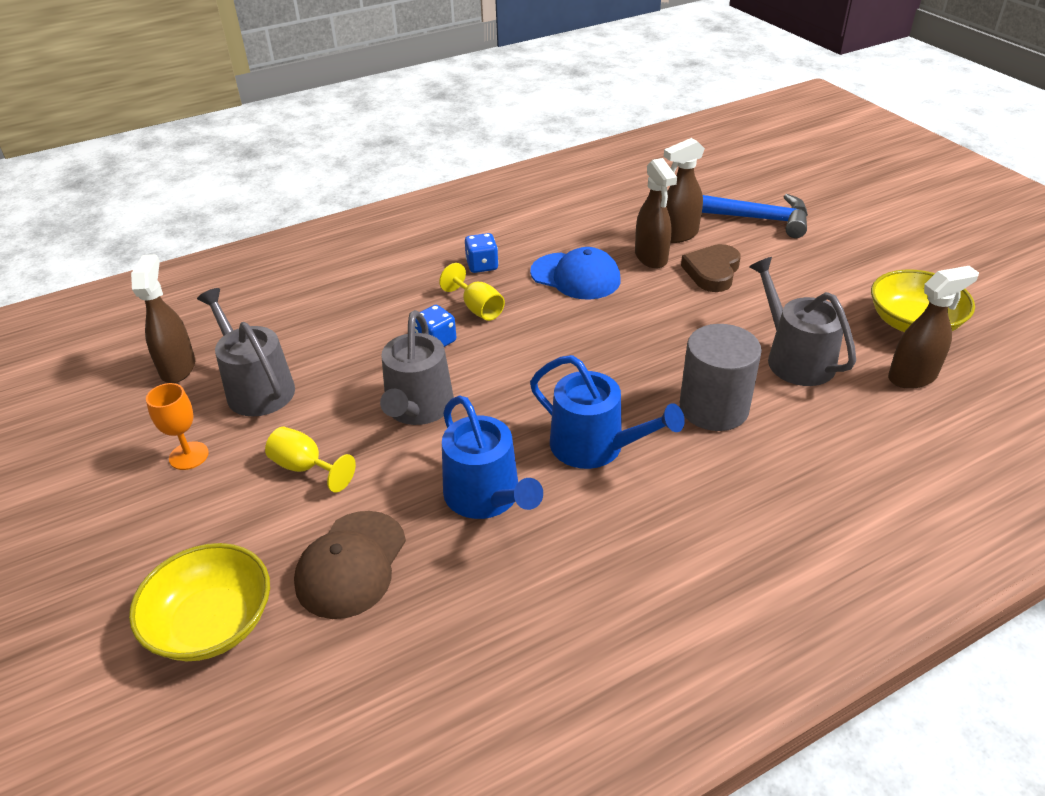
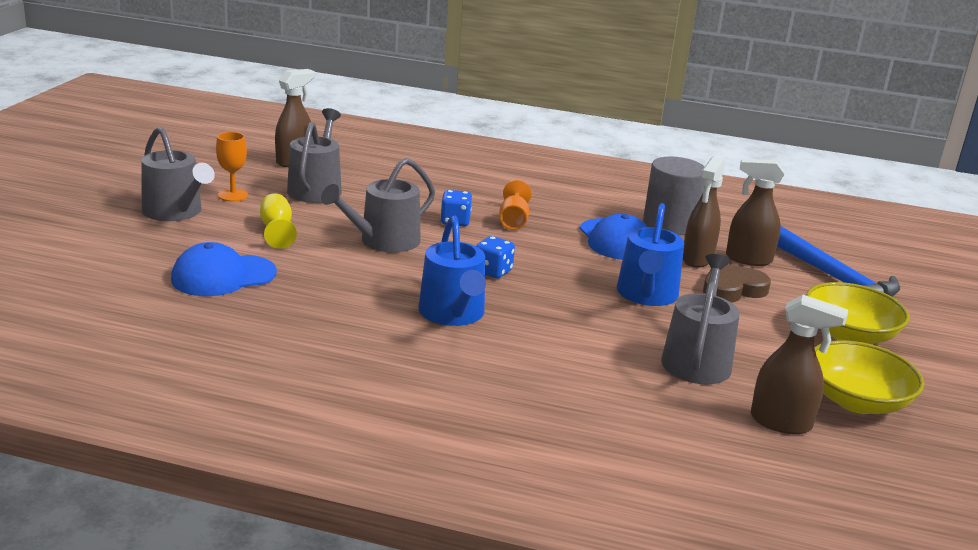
camera: 40 degrees right, 15 degrees down
yellow bowl [129,543,270,661] -> yellow bowl moved to [806,282,910,344]
brown cap [294,511,406,619] -> blue cap [171,242,277,296]
yellow goblet [439,263,505,321] -> orange goblet [499,180,531,230]
blue watering can [442,395,543,519] -> blue watering can moved to [617,203,684,306]
blue dice [465,233,499,273] -> blue dice moved to [476,236,515,278]
grey cylinder [680,324,762,431] -> grey cylinder moved to [643,157,705,235]
none -> grey watering can [141,127,215,221]

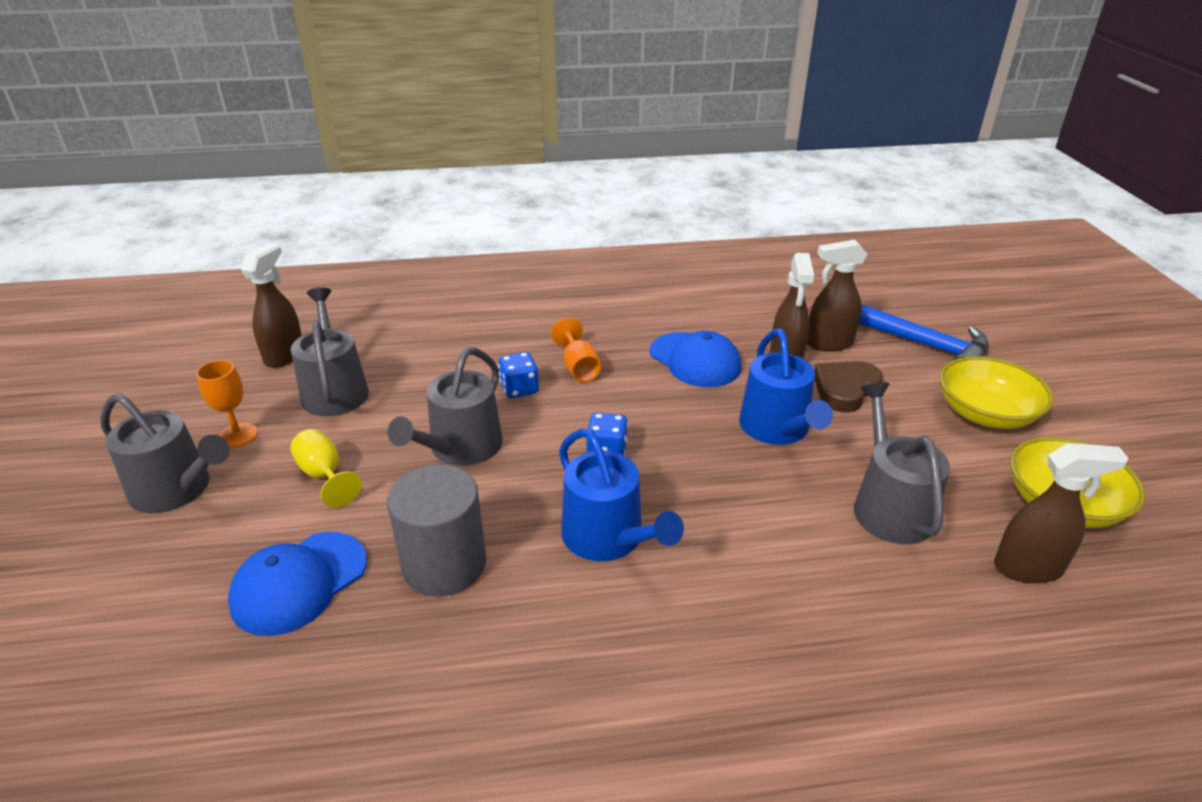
camera: 20 degrees left, 10 degrees up
grey cylinder [643,157,705,235] -> grey cylinder moved to [387,464,486,596]

